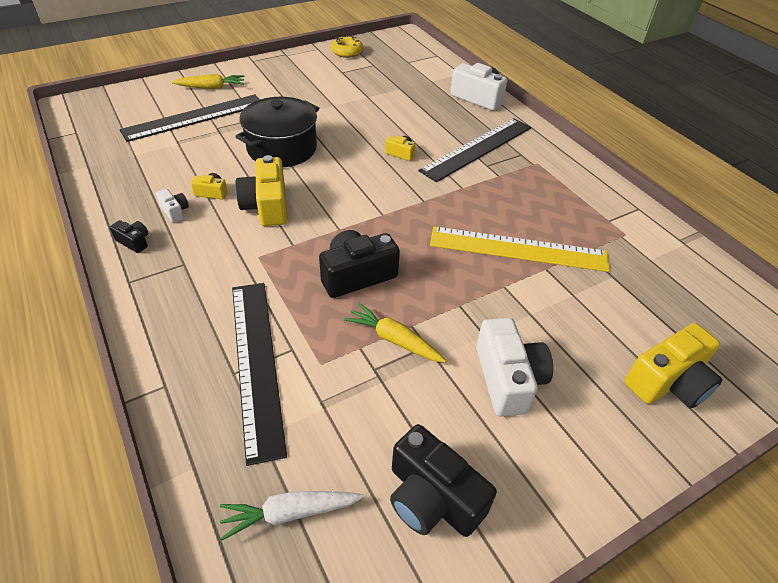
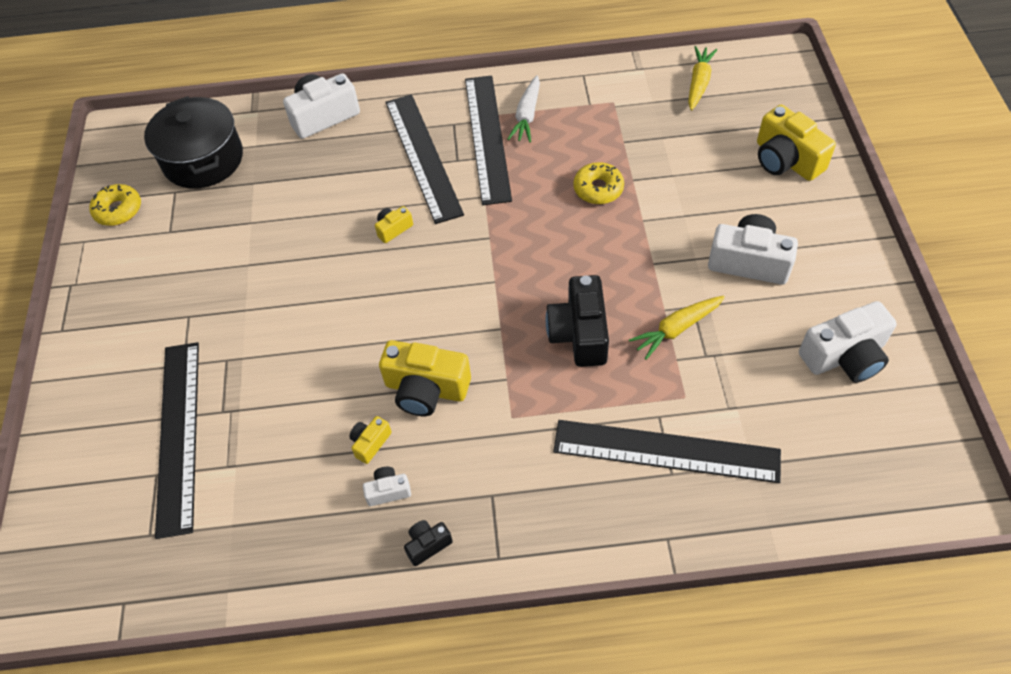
camera: 60 degrees left, 10 degrees up
yellow carrot [172,74,244,89] -> yellow carrot moved to [688,46,717,111]
white carrot [220,491,364,541] -> white carrot moved to [507,75,540,142]
black pot [236,97,319,167] -> black pot moved to [144,96,243,189]
black camera [390,424,497,537] -> white camera [799,301,897,383]
yellow ruler [430,226,610,272] -> yellow donut [573,162,624,204]
yellow camera [624,323,722,408] -> yellow camera turned 150 degrees clockwise [757,105,836,181]
none -> black ruler [465,75,512,205]

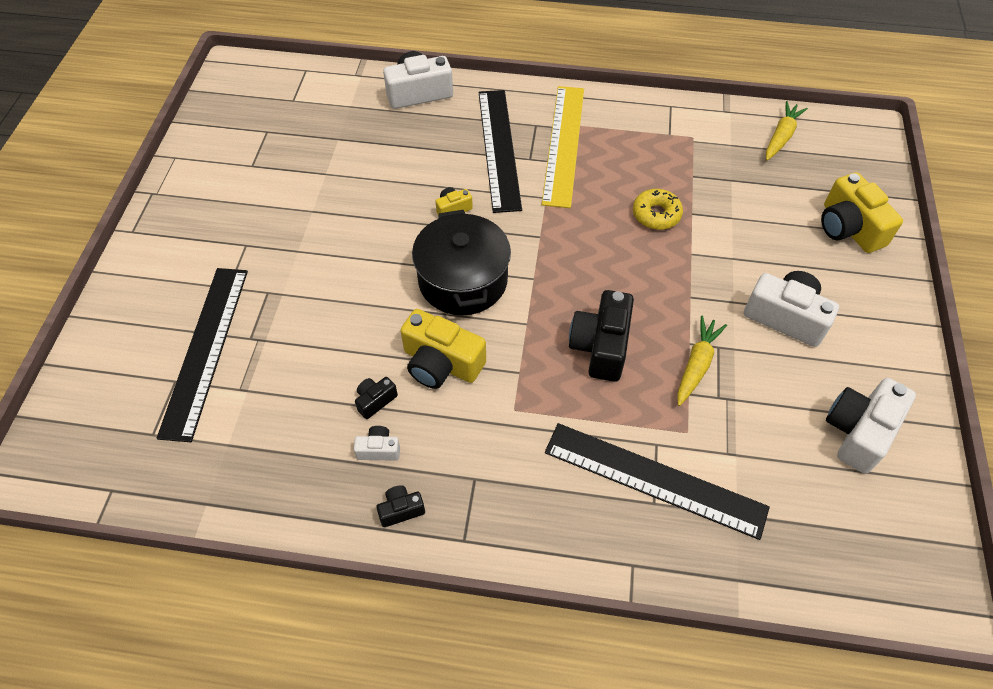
camera: 10 degrees right, 0 degrees up
yellow donut [90,184,141,226] -> none
black pot [144,96,243,189] -> black pot moved to [412,210,511,315]
yellow camera [350,416,392,464] -> black camera [355,377,398,419]
black ruler [465,75,512,205] -> yellow ruler [542,86,584,208]
white carrot [507,75,540,142] -> none
yellow carrot [629,296,725,360] -> yellow carrot turned 135 degrees clockwise [677,315,727,406]
white camera [799,301,897,383] -> white camera turned 135 degrees clockwise [826,378,916,474]

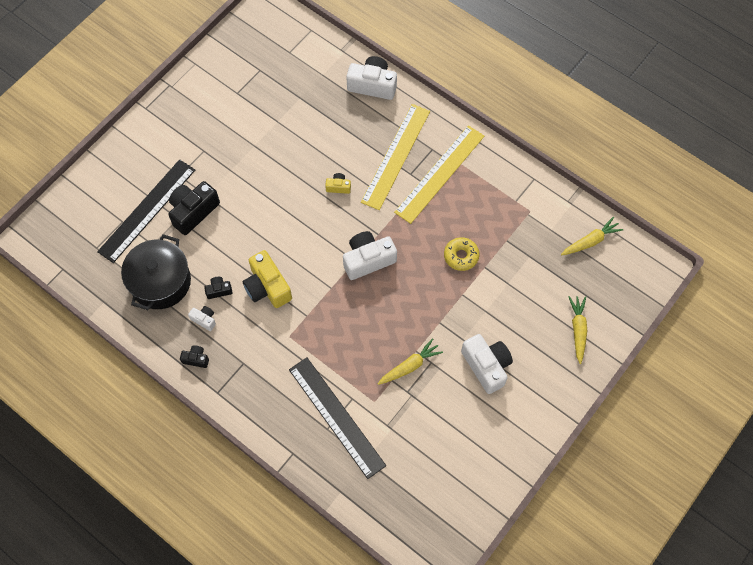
camera: 30 degrees right, 10 degrees up
black pot [412,210,511,315] -> black pot moved to [121,234,191,310]
black ruler [479,90,522,213] -> yellow ruler [361,104,430,210]
black camera [569,290,634,382] -> black camera moved to [168,181,220,235]
yellow camera [821,172,903,253] -> yellow carrot [568,296,587,364]
white camera [826,378,916,474] -> white camera moved to [343,231,397,280]

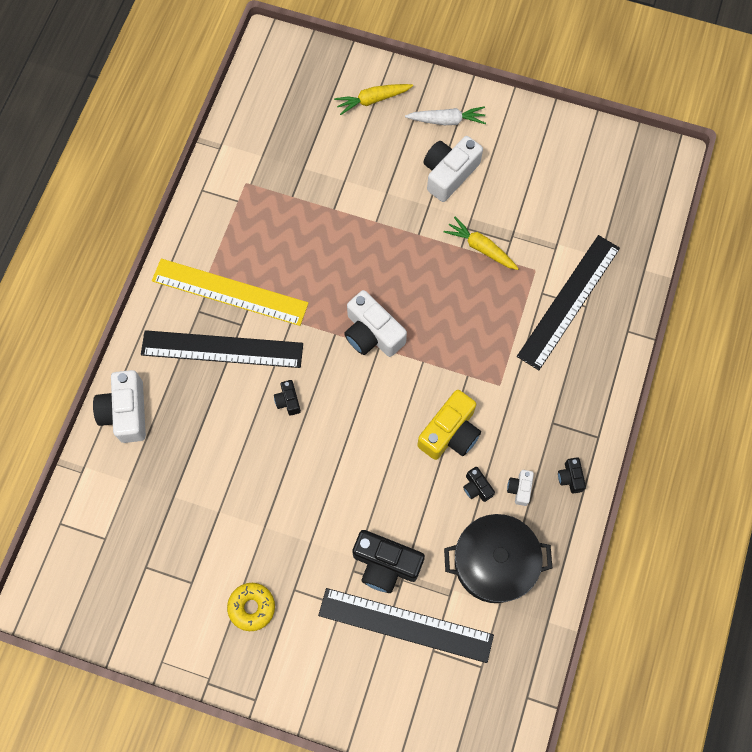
camera: 110 degrees left, 5 degrees up
yellow camera [325,173,351,194] -> black camera [274,380,301,416]
yellow ruler [361,104,430,210] -> black ruler [141,330,303,368]
yellow donut [444,237,479,271] -> yellow donut moved to [227,583,275,631]
yellow carrot [561,217,623,255] -> none
none -> white carrot [405,106,486,125]

